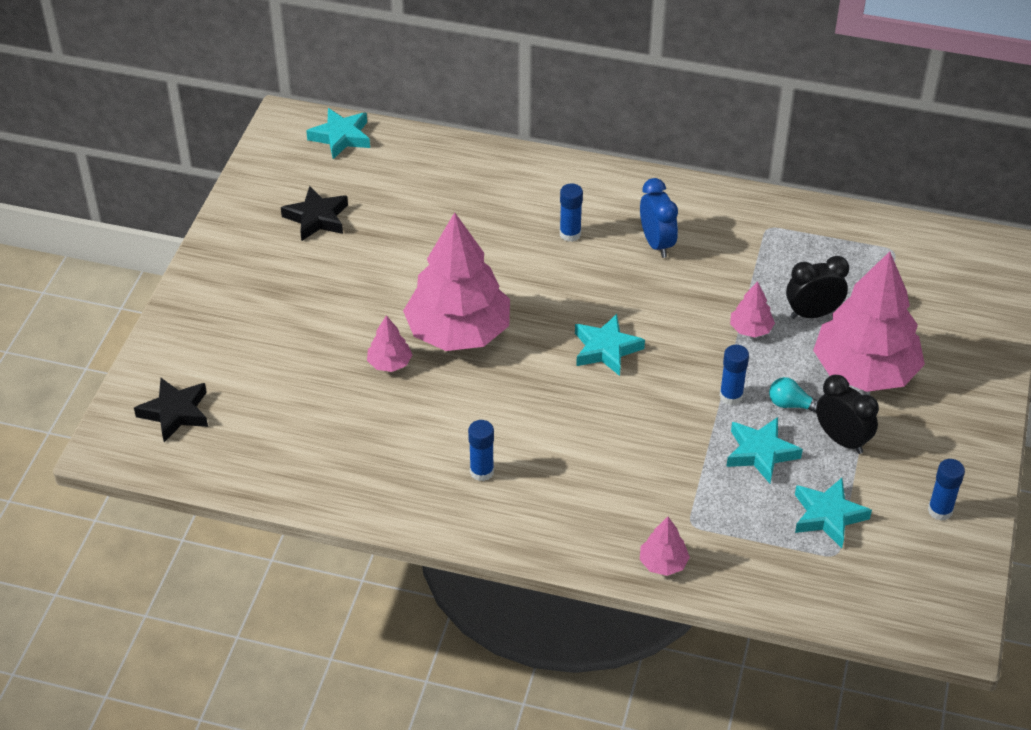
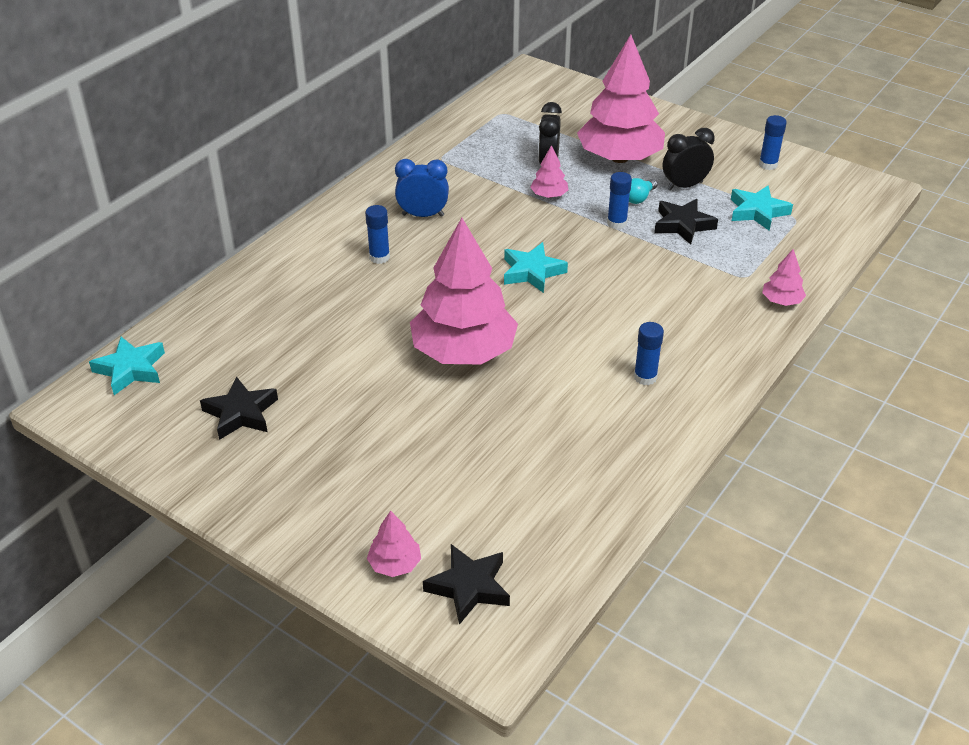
camera: 70 degrees left, 5 degrees down
pink tree [367,315,412,372] -> pink tree moved to [367,511,421,577]
turquoise star [726,417,803,483] -> black star [654,199,718,245]

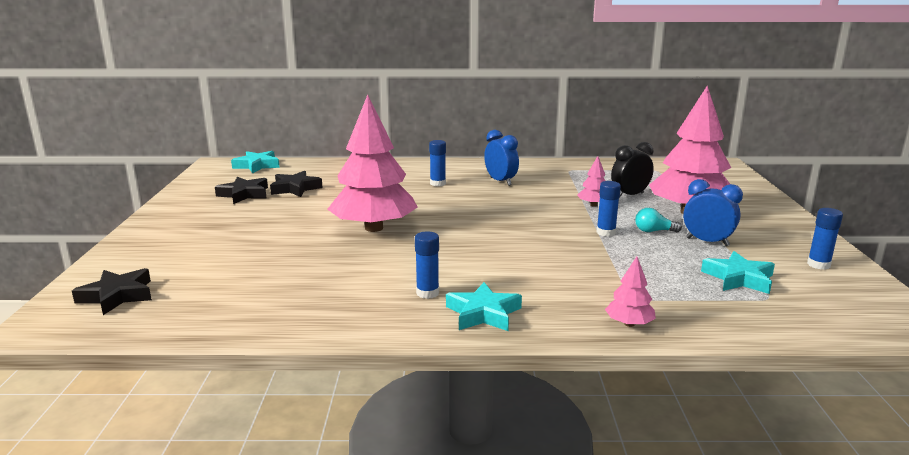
camera: 55 degrees right, 20 degrees down
pink tree [367,511,421,577] -> none
turquoise star [504,242,568,293] -> turquoise star moved to [446,282,522,331]
black star [654,199,718,245] -> black star moved to [270,171,323,197]
black clock [663,128,715,191] -> blue clock [683,179,743,246]

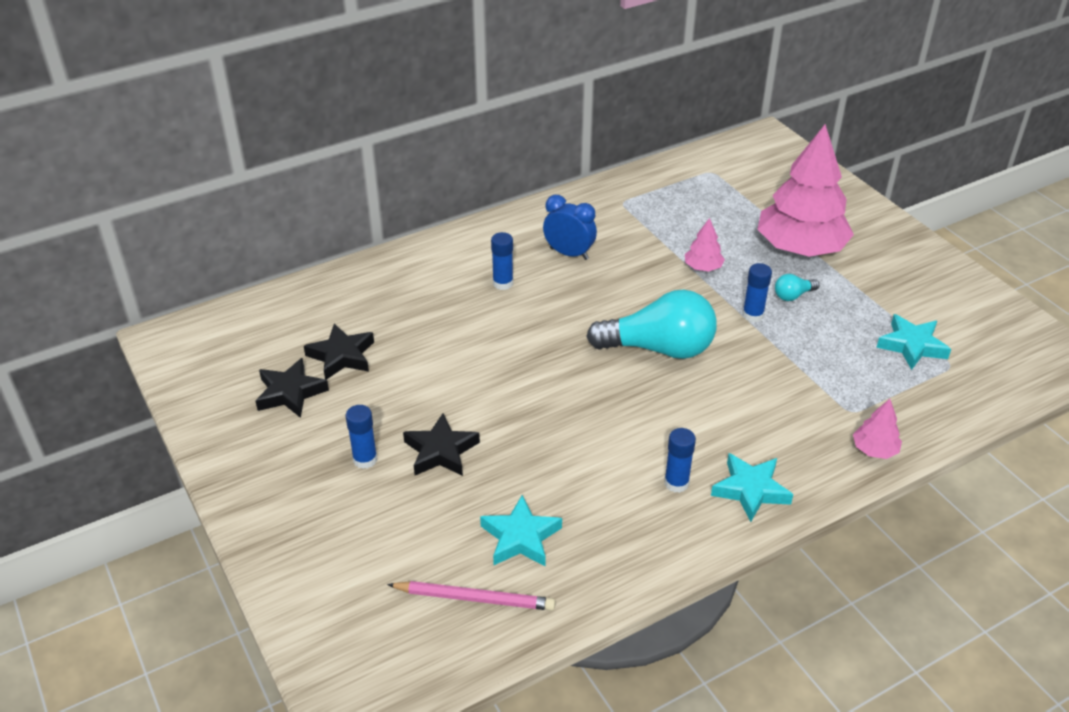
camera: 30 degrees left, 20 degrees up
black star [72,268,152,315] -> black star moved to [403,413,480,476]
turquoise star [231,151,280,173] -> turquoise star moved to [480,495,562,567]
pink tree [327,95,418,232] -> none
black clock [611,142,654,198] -> none
blue clock [683,179,743,246] -> none
blue glue stick [807,208,843,270] -> blue glue stick moved to [346,405,377,469]
none -> pink pencil [387,581,556,611]
none -> turquoise light bulb [586,290,717,359]

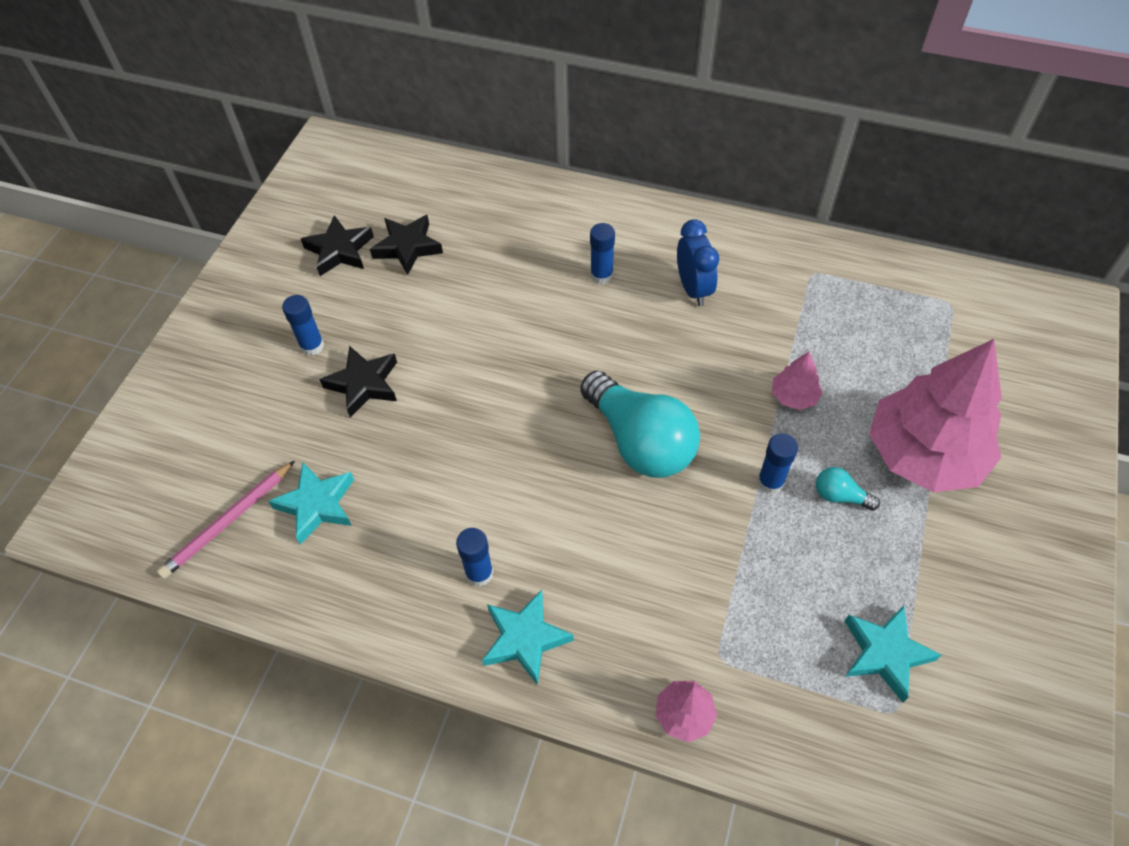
camera: 50 degrees right, 15 degrees up
pink pencil [387,581,556,611] -> pink pencil turned 75 degrees clockwise [157,461,295,579]

